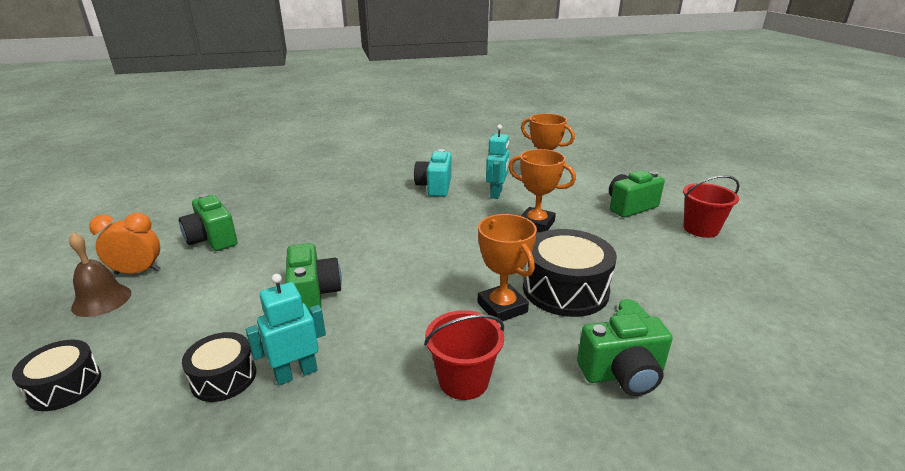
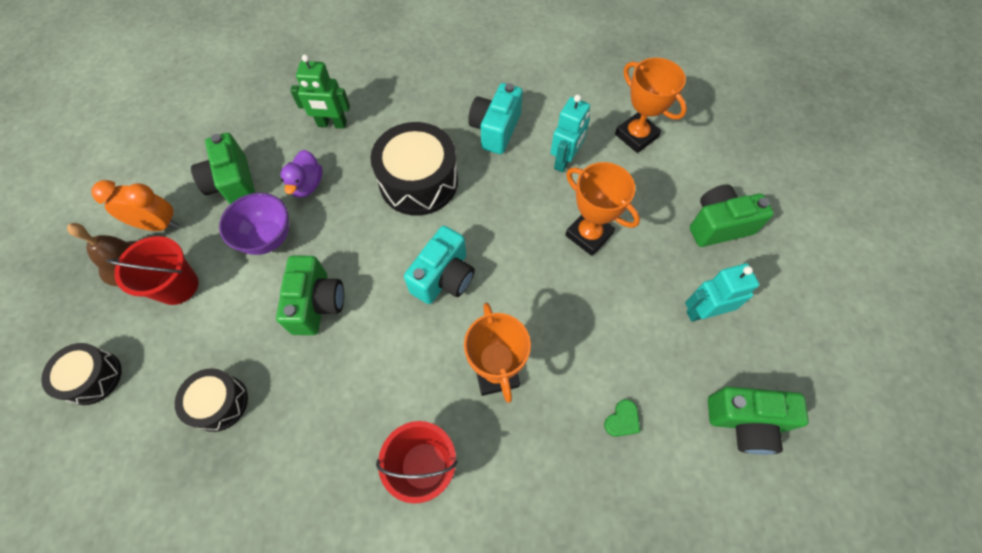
camera: 15 degrees right, 35 degrees up
turquoise robot [246,274,326,385] -> turquoise robot moved to [685,263,759,322]
black drum [523,229,617,317] -> black drum moved to [370,122,458,216]
green camera [577,313,673,396] -> green camera moved to [708,386,809,455]
red bucket [683,175,740,238] -> red bucket moved to [106,236,199,305]
none -> purple bowl [219,193,289,255]
none -> purple duck [280,150,323,198]
none -> green robot [290,54,350,129]
none -> turquoise camera [404,226,475,304]

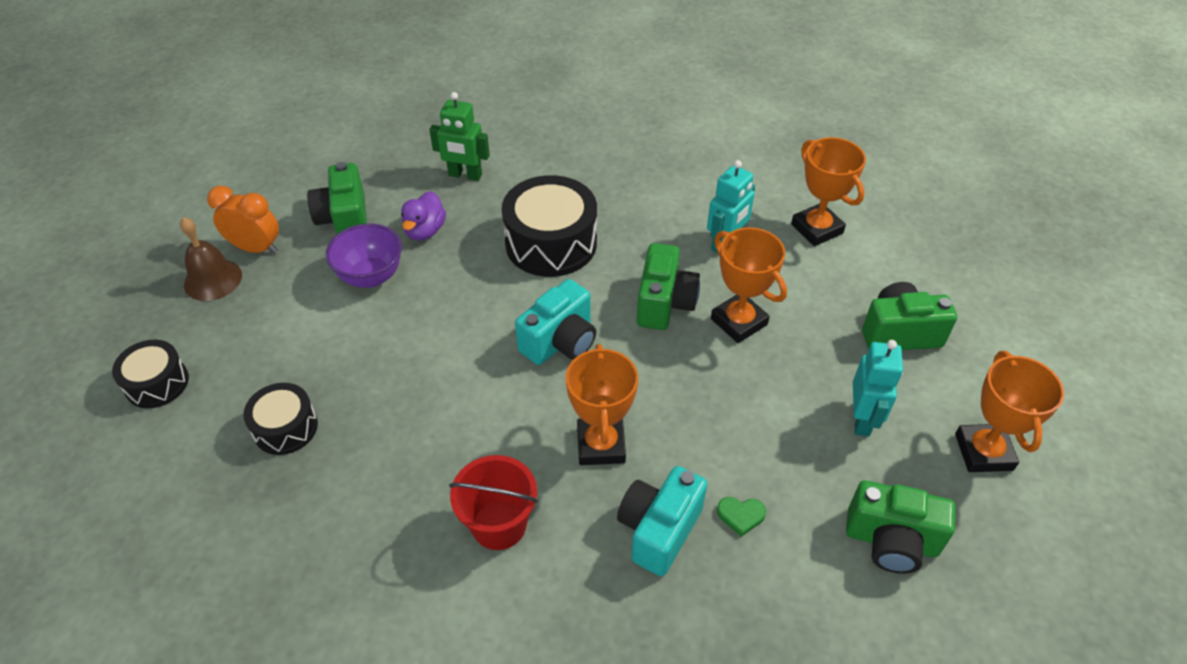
camera: 10 degrees right, 15 degrees down
red bucket [106,236,199,305] -> none
green camera [276,255,344,335] -> green camera moved to [637,243,700,330]
turquoise camera [468,83,523,154] -> turquoise camera moved to [617,466,707,576]
green heart [604,399,640,437] -> green heart turned 45 degrees clockwise [717,497,766,537]
turquoise robot [685,263,759,322] -> turquoise robot turned 105 degrees clockwise [853,340,903,437]
none -> orange trophy [955,351,1064,472]

